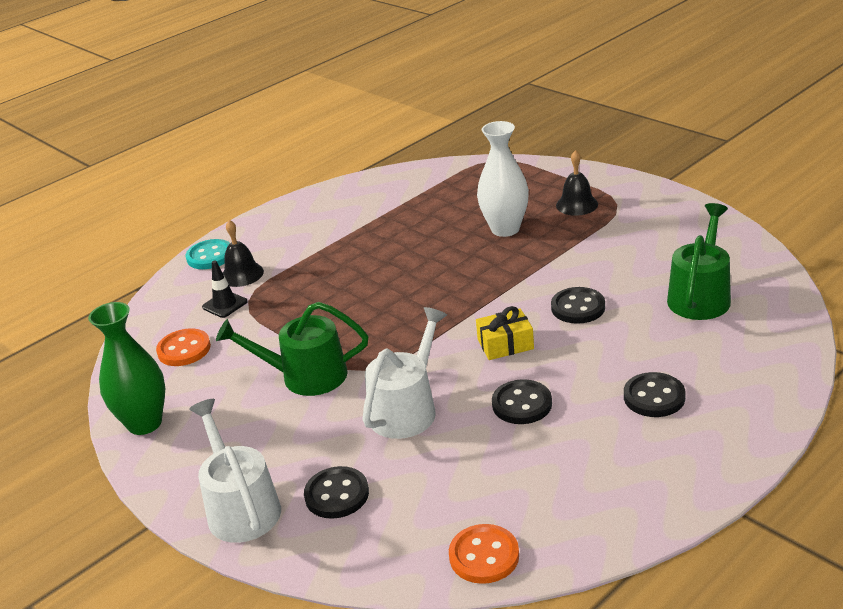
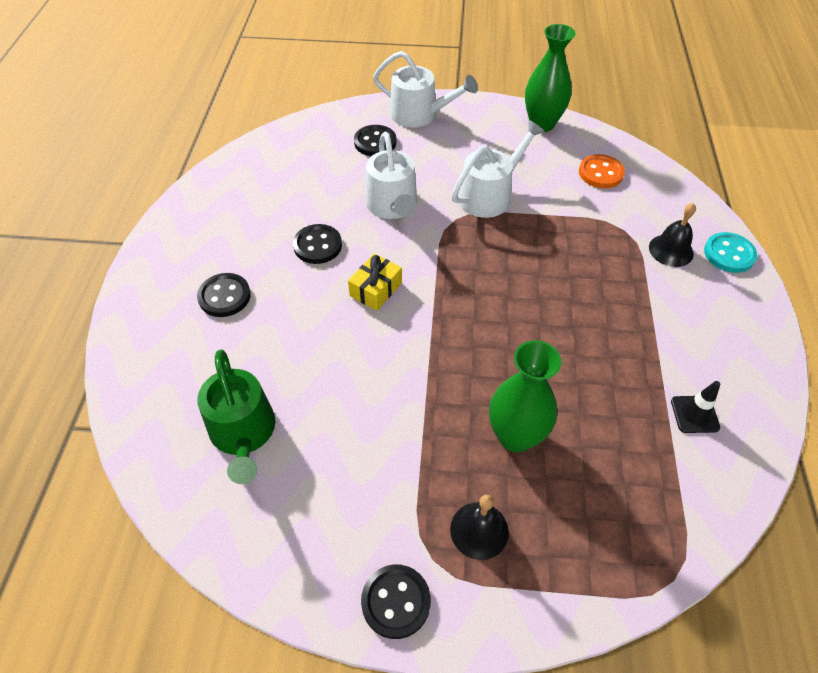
camera: 135 degrees right, 20 degrees up
black traffic cone [202,260,248,318] -> black traffic cone moved to [671,381,720,433]
green watering can [216,302,368,396] -> white watering can [451,120,545,218]
orange button [449,524,519,584] -> none
white vase [477,121,529,237] -> green vase [489,340,561,452]
black button [551,287,605,324] -> black button moved to [361,564,431,639]

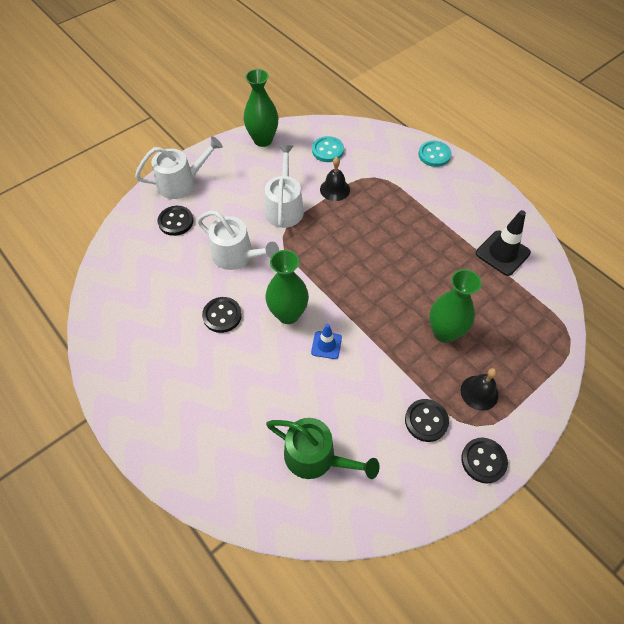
camera: 45 degrees left, 5 degrees up
black button [197,273,251,317] -> black button moved to [405,399,449,442]
yellow gift [348,254,402,311] -> green vase [266,250,309,324]
orange button [579,154,625,188] -> turquoise button [312,136,344,162]
black bell [649,203,696,267] -> black bell moved to [320,157,350,201]
black traffic cone [671,381,720,433] -> black traffic cone [476,210,531,276], size x1.67
none -> blue traffic cone [311,324,342,359]

